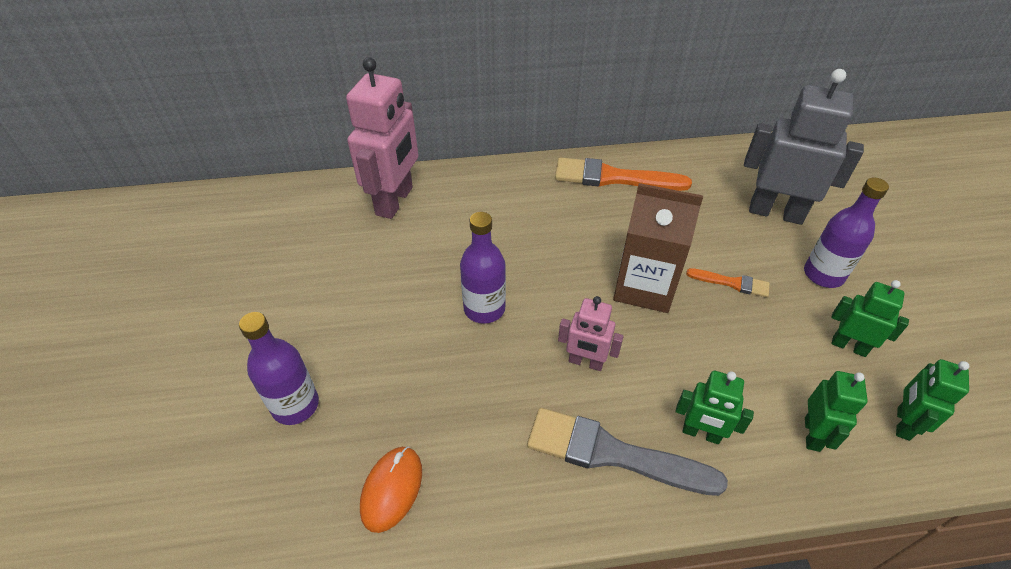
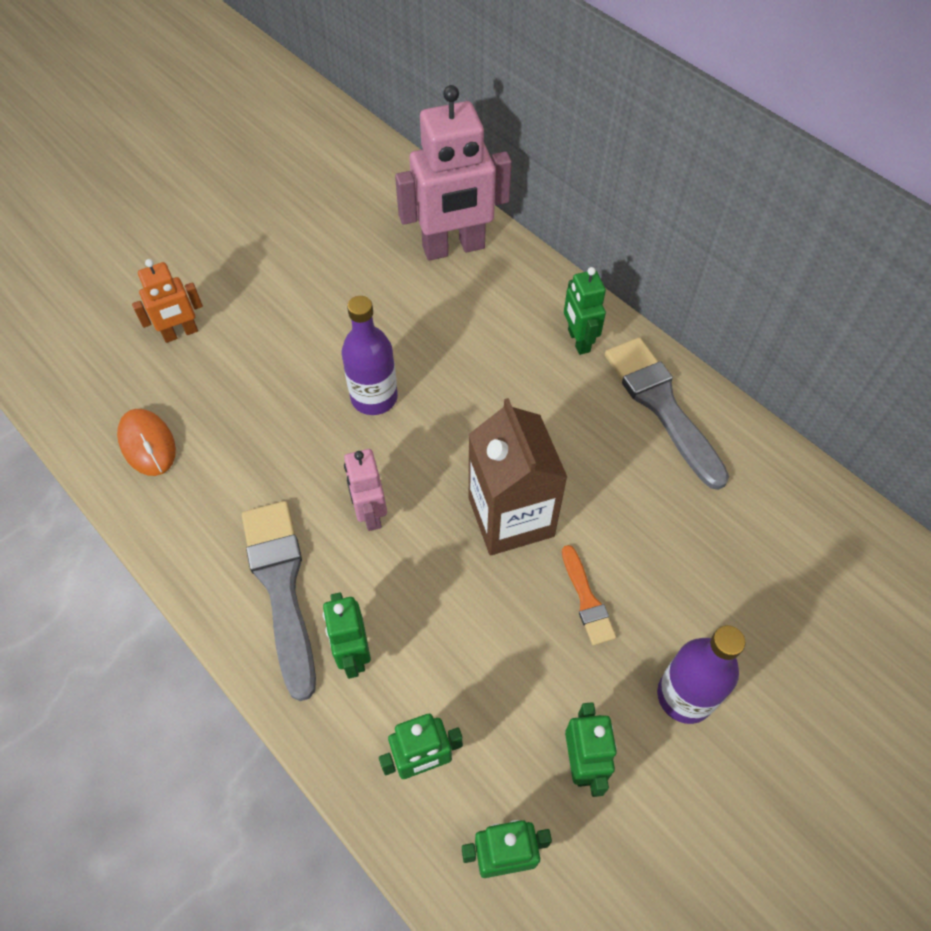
camera: 55 degrees right, 10 degrees up
purple bottle [239,312,319,425] -> orange robot [132,259,203,343]
orange mouse [360,446,422,533] -> orange mouse turned 75 degrees clockwise [117,409,176,476]
orange brush [555,157,692,191] -> grey brush [605,338,729,490]
grey robot [744,69,864,225] -> none
none -> green robot [564,267,606,355]

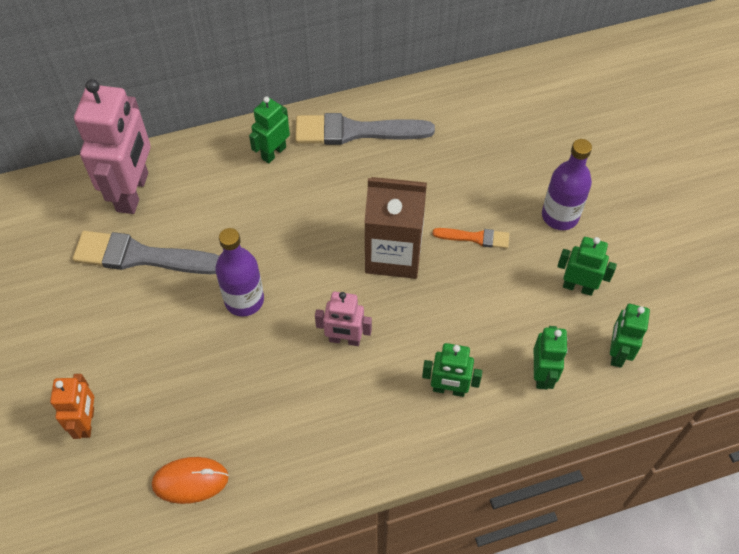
camera: 65 degrees left, 0 degrees up
grey brush [242,501,316,701] -> grey brush moved to [73,231,219,274]
green robot [564,267,606,355] -> green robot turned 120 degrees clockwise [249,96,290,164]

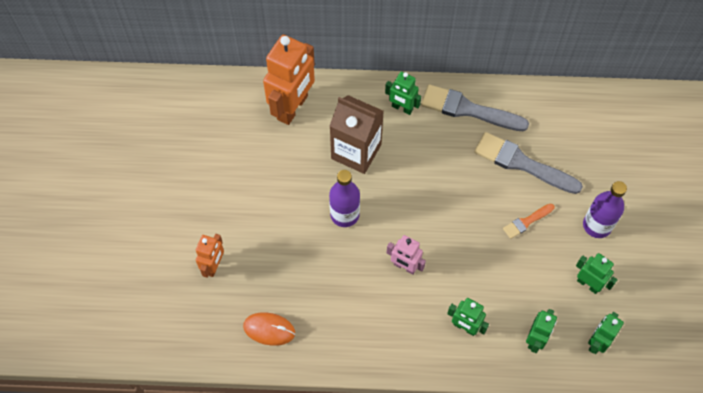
camera: 20 degrees right, 5 degrees up
grey brush [73,231,219,274] -> grey brush moved to [474,132,583,194]
pink robot [74,79,151,214] -> orange robot [263,35,315,125]
green robot [249,96,290,164] -> green robot turned 120 degrees counterclockwise [385,72,421,115]
brown carton [364,177,427,279] -> brown carton moved to [330,95,384,174]
orange brush [433,228,509,249] -> orange brush turned 120 degrees clockwise [503,204,554,239]

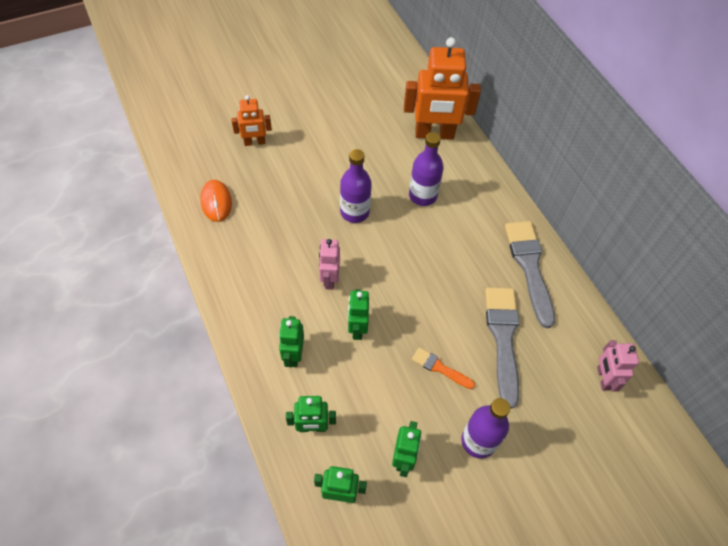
camera: 60 degrees right, 5 degrees down
brown carton [330,95,384,174] -> purple bottle [409,132,444,206]
green robot [385,72,421,115] -> green robot moved to [348,289,369,340]
none -> pink robot [597,340,639,392]

